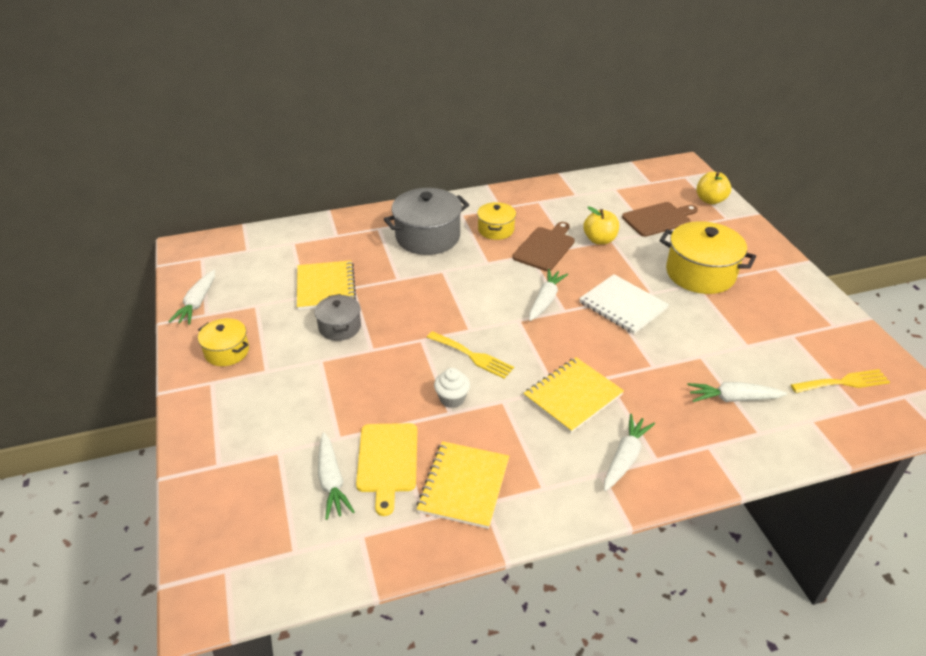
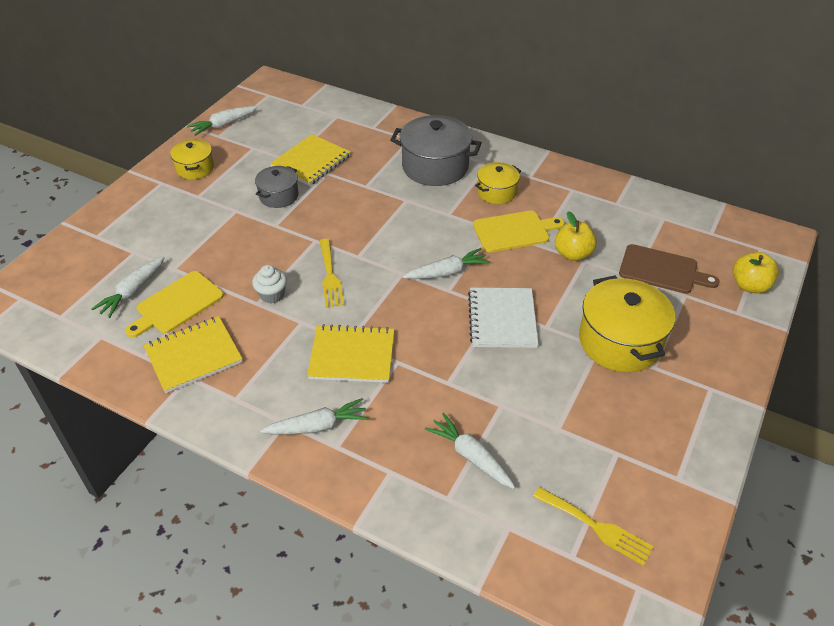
camera: 45 degrees right, 5 degrees up
brown cutting board [512,222,575,271] -> yellow cutting board [473,211,565,252]

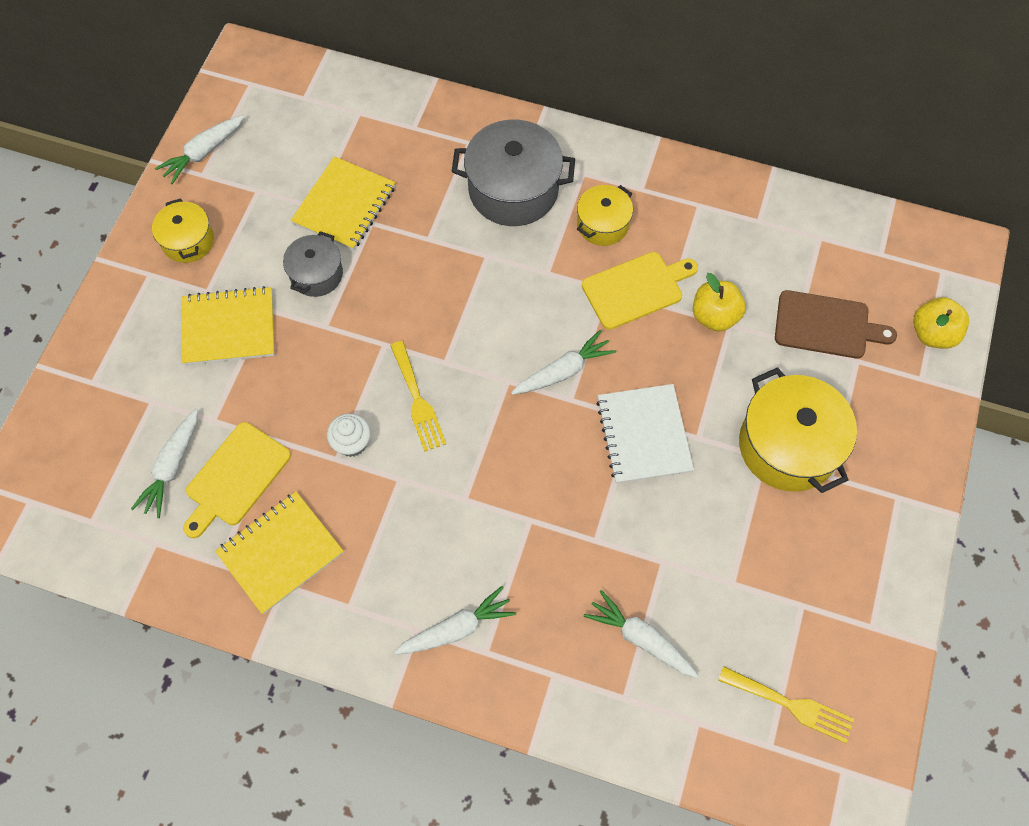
camera: 10 degrees left, 20 degrees up
yellow notebook [307,324,394,383] -> yellow notebook moved to [181,286,274,365]

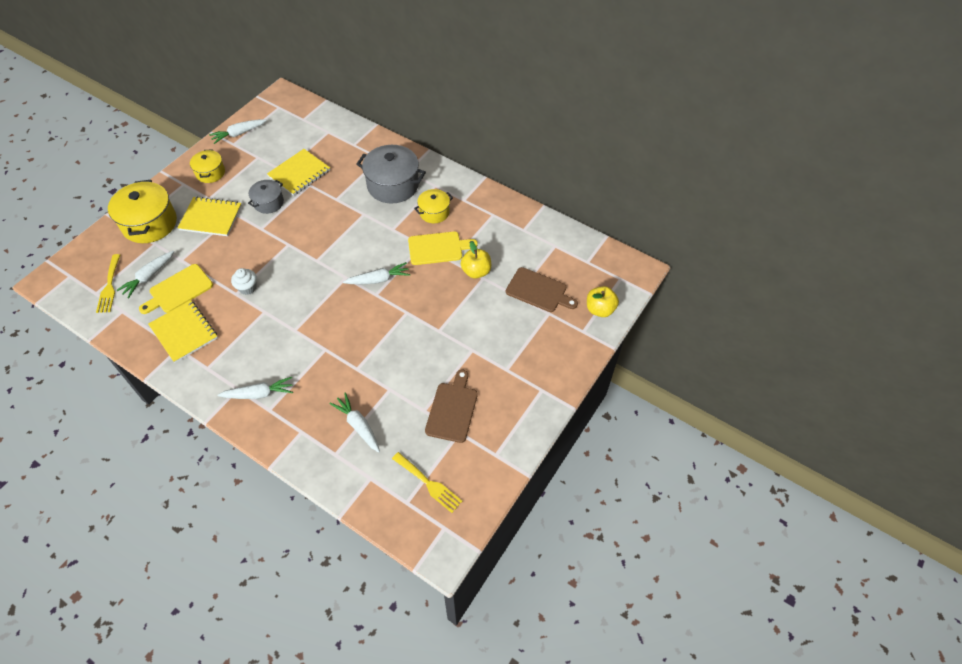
camera: 15 degrees right, 10 degrees down
yellow notebook [215,491,344,614] -> yellow notebook turned 75 degrees clockwise [148,300,218,363]
yellow fork [390,341,446,452] -> yellow fork moved to [96,254,120,313]
white notebook [596,384,694,484] -> none
yellow pot [739,367,857,493] -> yellow pot moved to [108,180,177,243]
none -> brown cutting board [425,370,478,443]

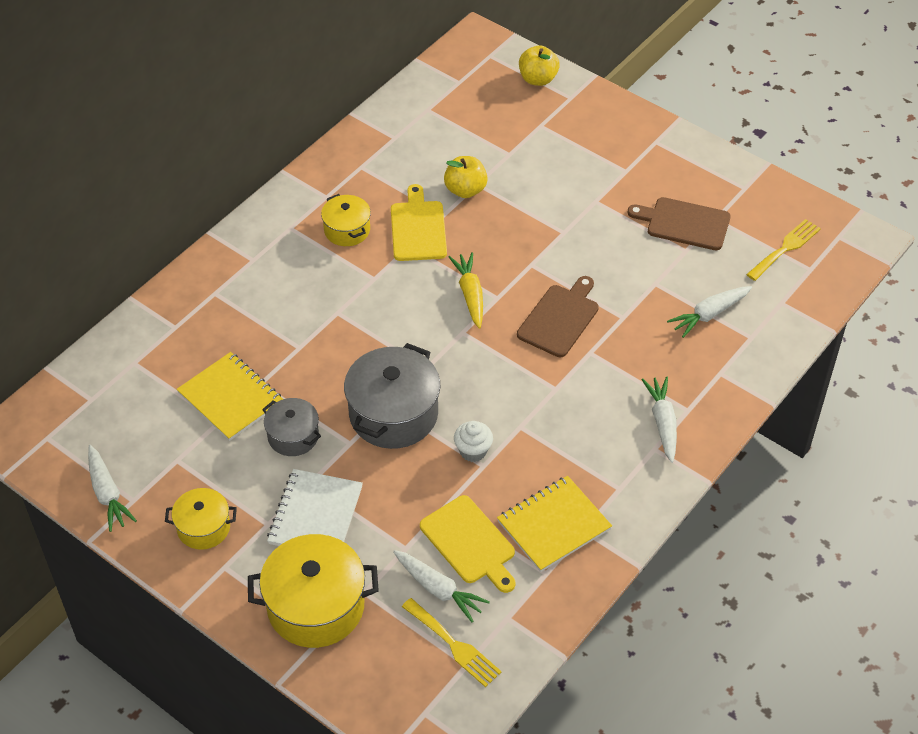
camera: 85 degrees left, 5 degrees down
yellow fork [96,254,120,313] -> yellow fork turned 45 degrees clockwise [402,598,502,687]
yellow notebook [178,196,242,236] -> white notebook [267,469,363,546]
white carrot [343,262,410,284] -> yellow carrot [449,252,483,329]
grey pot [356,145,426,203] -> grey pot moved to [344,343,440,449]
brown cutting board [506,267,578,312] -> brown cutting board moved to [517,276,599,357]

